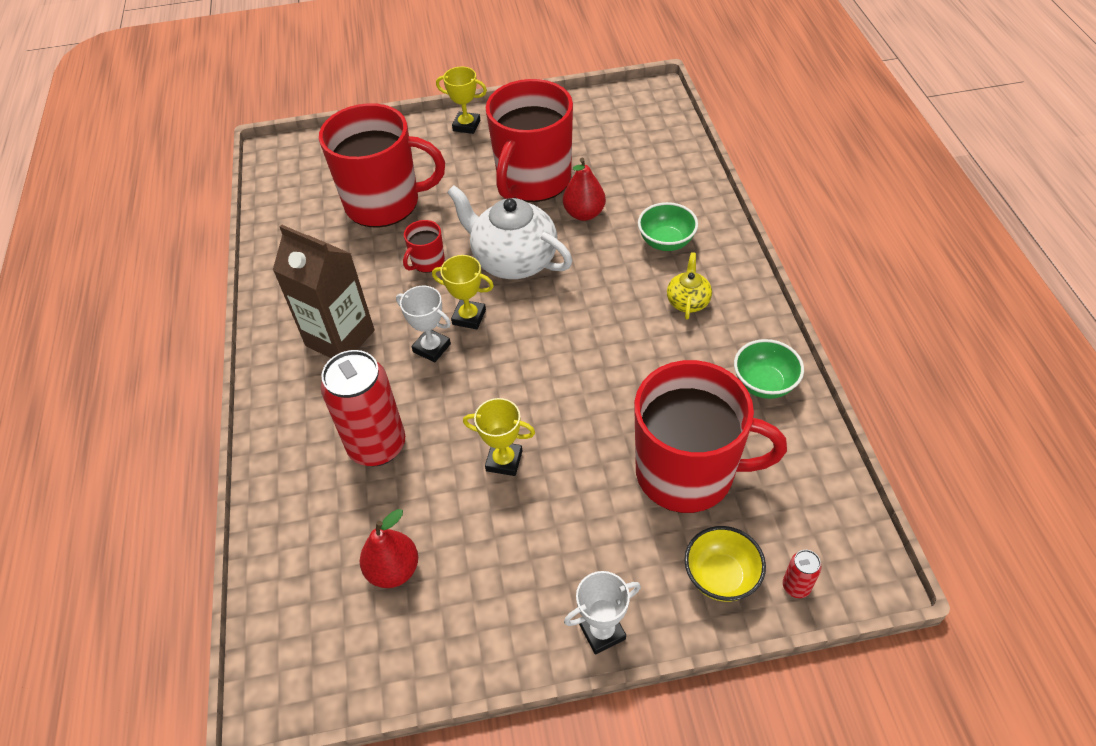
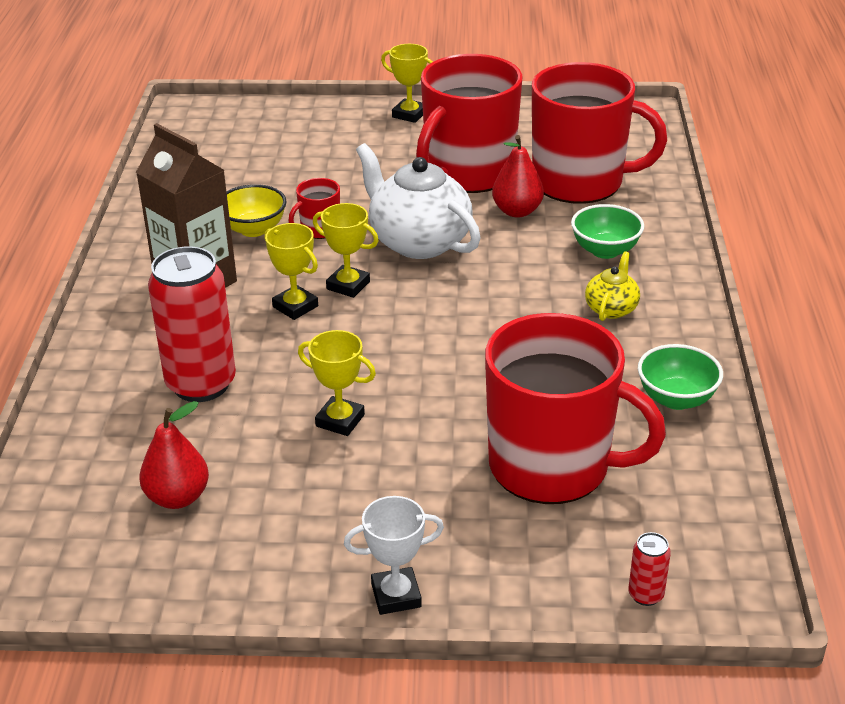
camera: 10 degrees right, 15 degrees down
red mug [319,103,445,228] -> red mug moved to [532,62,667,204]
white trophy [396,286,451,362] -> yellow trophy [264,223,318,320]
yellow bowl [684,526,766,602] -> yellow bowl moved to [226,184,287,237]

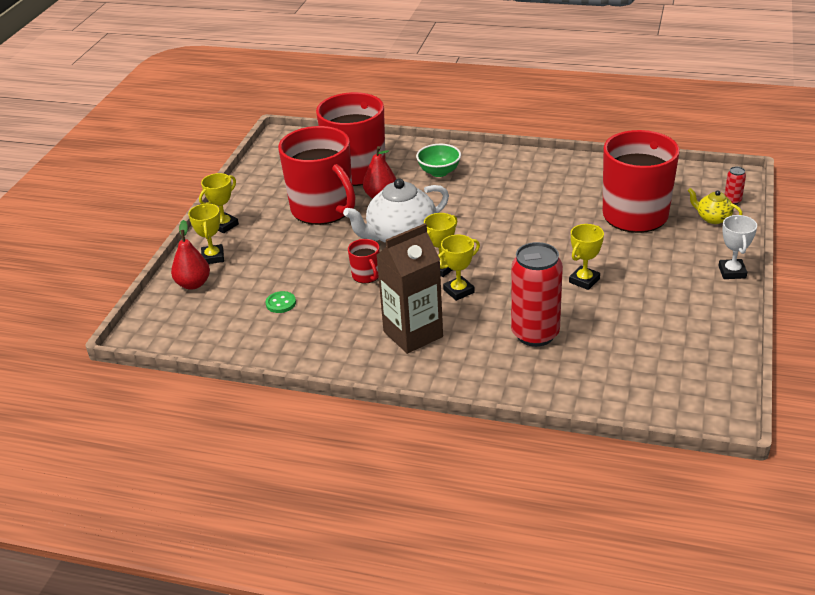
camera: 75 degrees left, 0 degrees up
red pear [139,401,209,509] -> red pear moved to [171,220,210,290]
yellow bowl [226,184,287,237] -> none
yellow teapot [585,251,640,321] -> yellow teapot moved to [688,188,743,224]
green bowl [638,344,723,410] -> none
none -> yellow trophy [188,204,224,264]
none -> green button [266,291,296,313]

